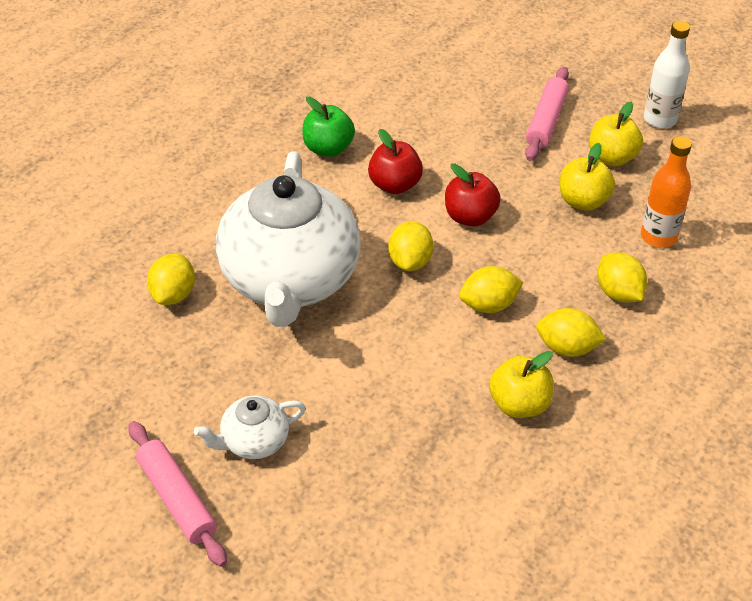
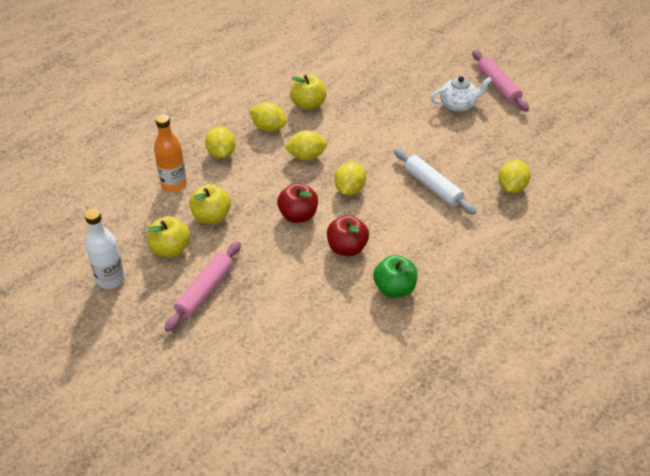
camera: 170 degrees left, 0 degrees up
white teapot [216,151,361,327] -> white rolling pin [394,148,476,215]

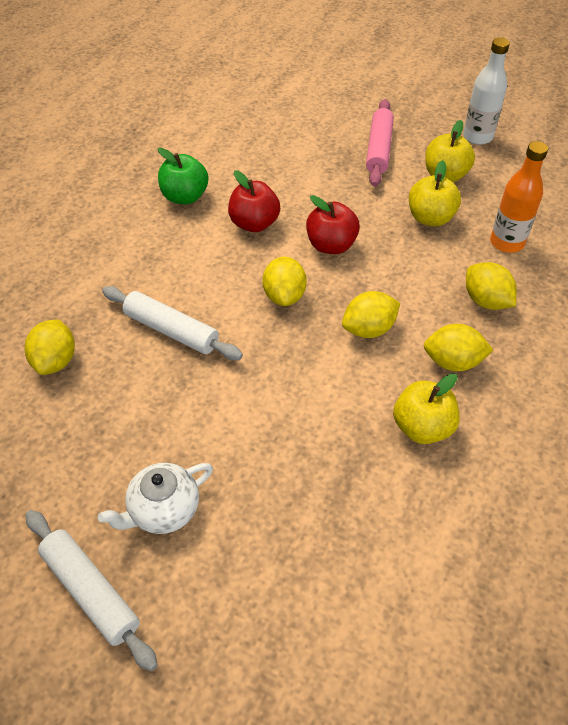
camera: 160 degrees right, 5 degrees up
pink rolling pin [472,50,529,112] -> white rolling pin [26,510,158,671]

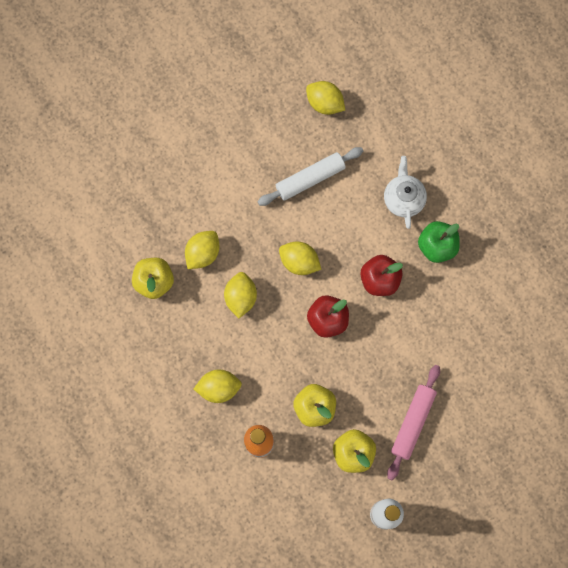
camera: 120 degrees right, 25 degrees up
white rolling pin [26,510,158,671] -> none
white teapot [98,463,213,534] -> white teapot moved to [384,156,427,229]
pink rolling pin [366,99,394,187] -> pink rolling pin turned 75 degrees clockwise [387,365,440,480]
yellow lemon [424,324,493,371] -> yellow lemon moved to [185,231,219,269]

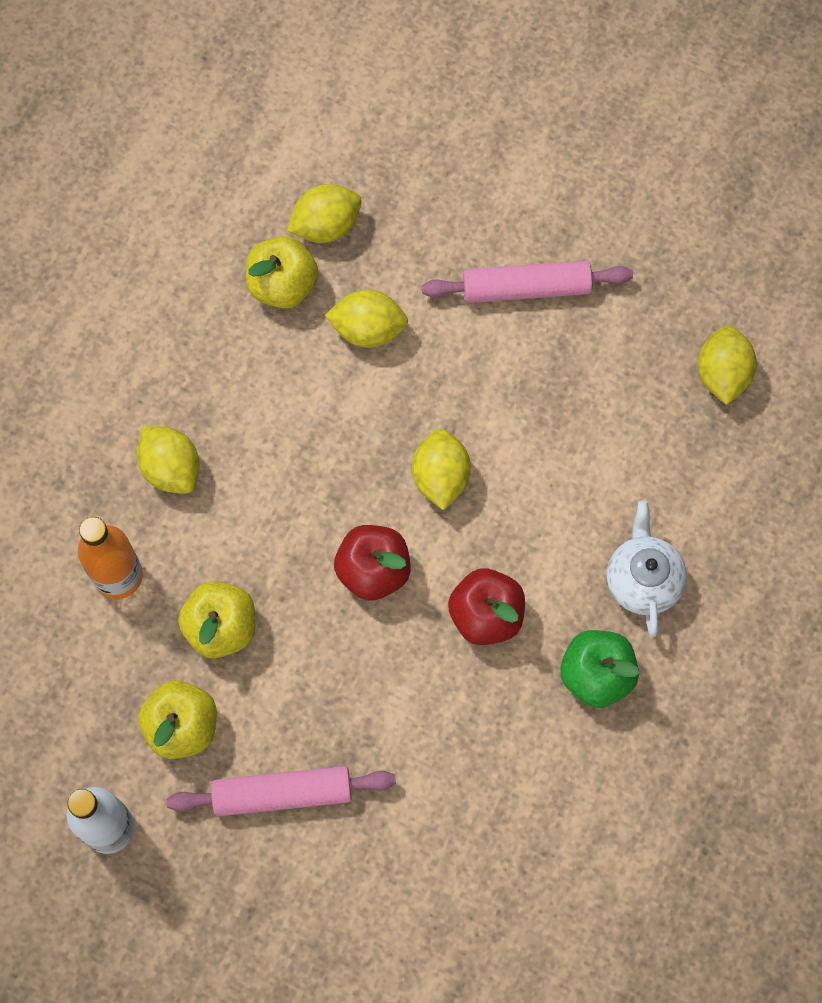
camera: 60 degrees right, 5 degrees down
yellow lemon [224,272,257,318] -> yellow lemon moved to [287,184,362,243]
white rolling pin [257,147,363,206] -> none
white teapot [384,156,427,229] -> white teapot turned 60 degrees counterclockwise [607,500,687,637]
none -> pink rolling pin [422,261,633,303]

